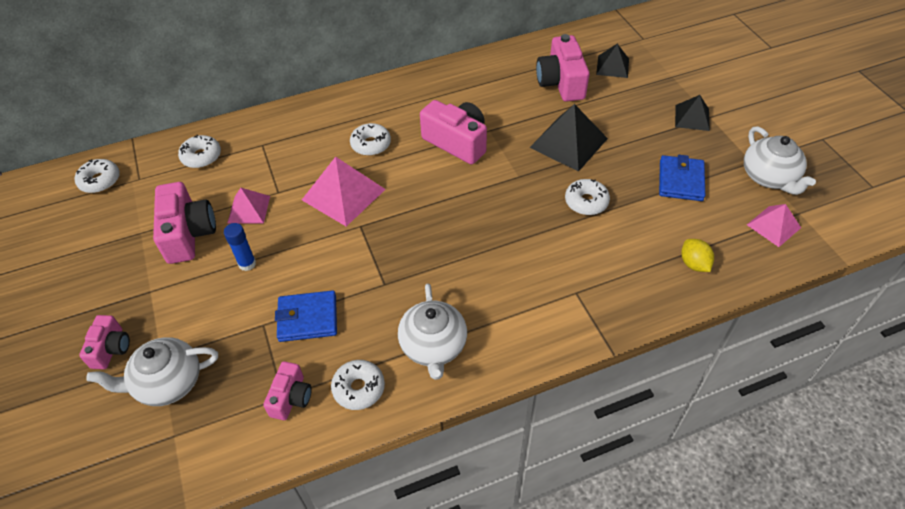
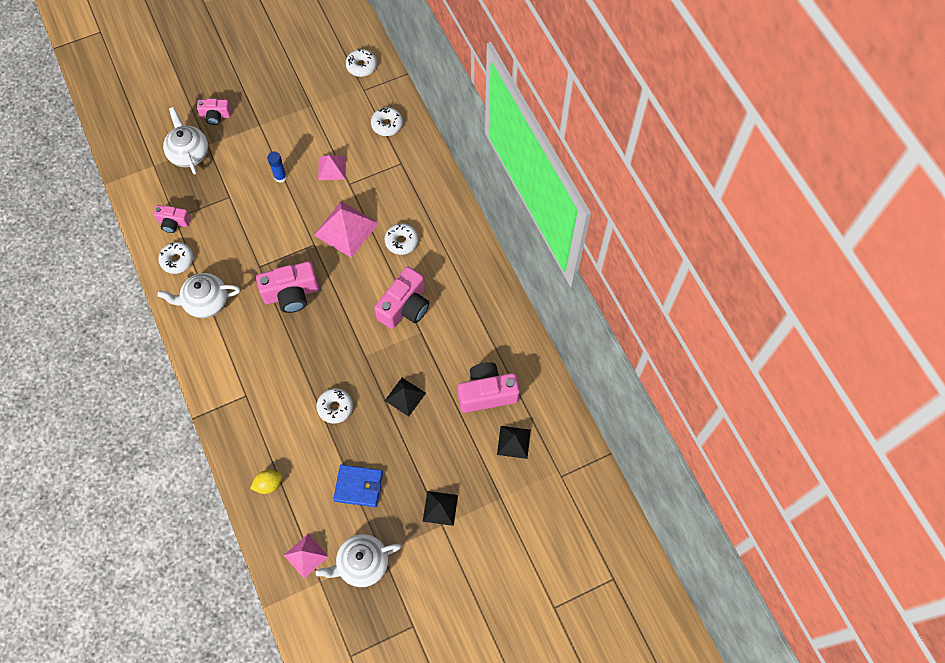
camera: 85 degrees right, 15 degrees up
pink camera [153,182,216,264] -> pink camera moved to [256,261,319,313]
blue wallet [275,290,337,342] -> none
black pyramid [529,104,608,172] -> black pyramid [385,378,426,416], size x0.60

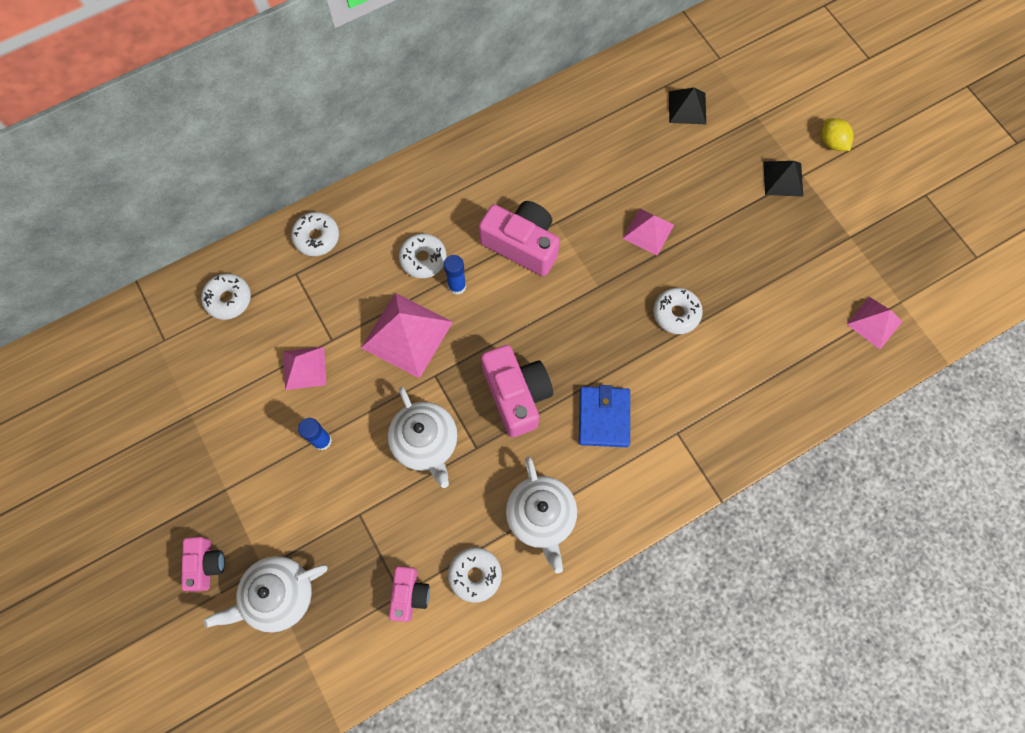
camera: 95 degrees left, 5 degrees up
yellow lemon [250,470,282,494] -> yellow lemon moved to [821,118,854,151]
white teapot [316,534,401,587] -> white teapot moved to [388,387,458,488]
blue wallet [333,465,383,507] -> blue wallet moved to [579,385,630,447]
white donut [346,49,377,77] -> white donut moved to [291,212,339,256]
black pyramid [385,378,426,416] -> pink pyramid [623,208,674,256]
pink camera [458,362,520,413] -> none
none -> blue glue stick [444,255,466,295]

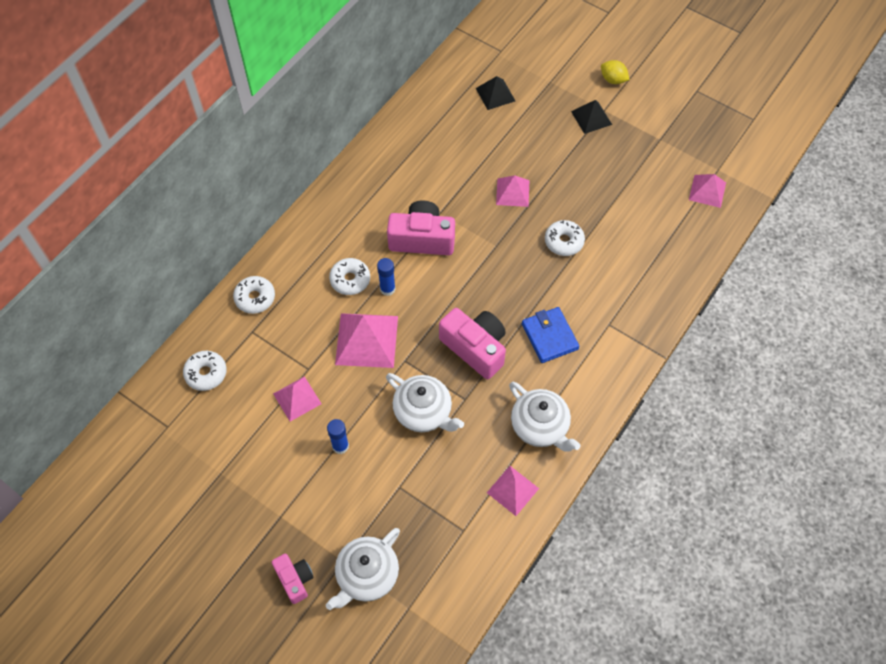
camera: 25 degrees left, 10 degrees down
pink camera [389,566,430,622] -> none
white donut [448,547,502,603] -> pink pyramid [487,466,539,516]

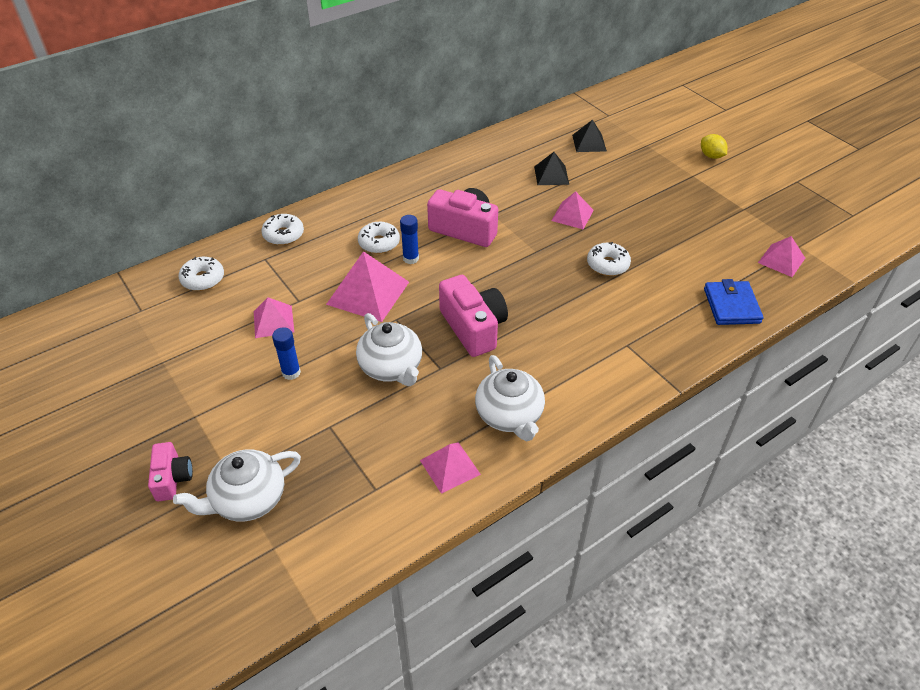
camera: 20 degrees right, 15 degrees down
blue wallet [522,307,579,363] -> blue wallet moved to [704,279,763,325]
black pyramid [571,100,612,134] -> black pyramid moved to [534,152,569,185]

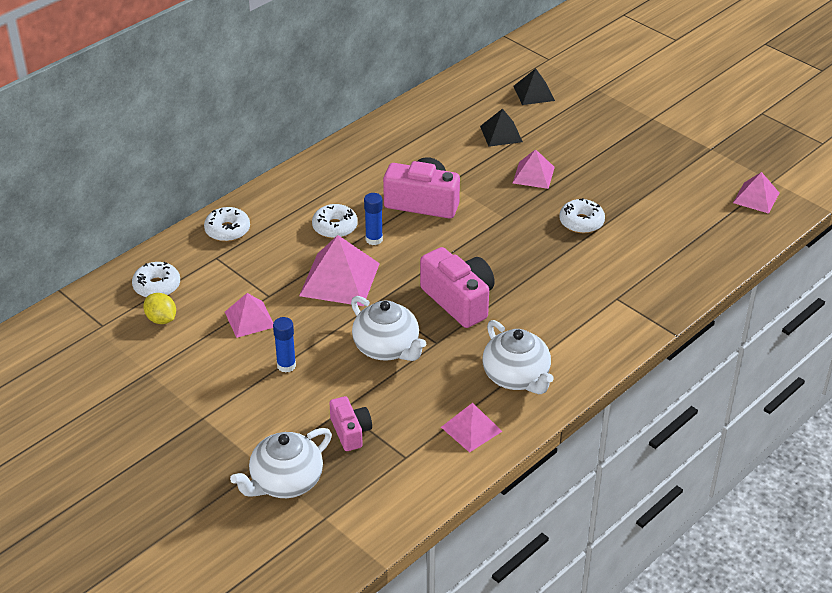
camera: 10 degrees left, 5 degrees down
pink camera [148,442,193,501] -> pink camera moved to [330,396,372,451]
yellow lemon [701,134,727,159] -> yellow lemon moved to [143,293,176,324]
blue wallet [704,279,763,325] -> none

